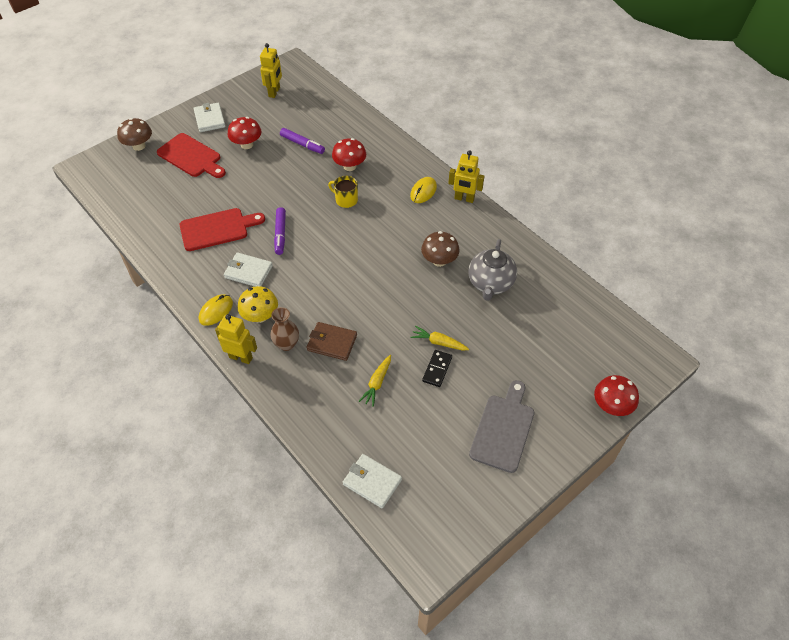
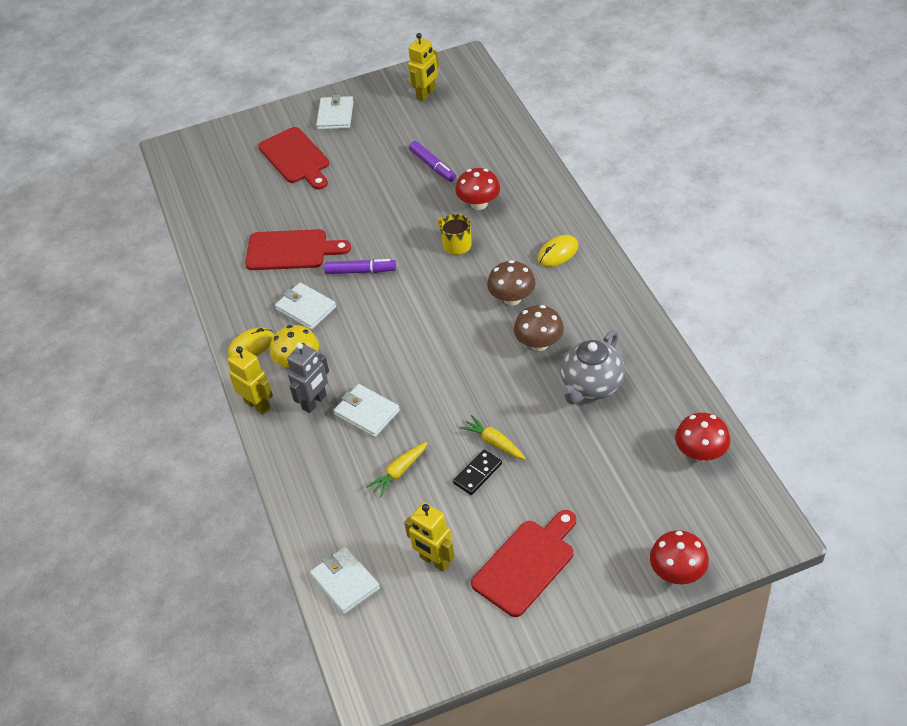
camera: 25 degrees right, 5 degrees down
brown mushroom [117,118,152,151] -> brown mushroom moved to [487,260,536,306]
red mushroom [228,117,261,149] -> red mushroom moved to [675,413,730,462]
brown vase [270,307,299,351] -> grey robot [287,343,329,413]
purple marker [274,207,286,255] -> purple marker turned 105 degrees counterclockwise [324,259,396,274]
brown wallet [307,322,357,361] -> white wallet [333,384,400,437]
yellow robot [448,150,484,203] -> yellow robot moved to [404,503,455,572]
grey cutting board [469,380,534,473] -> red cutting board [471,510,576,617]

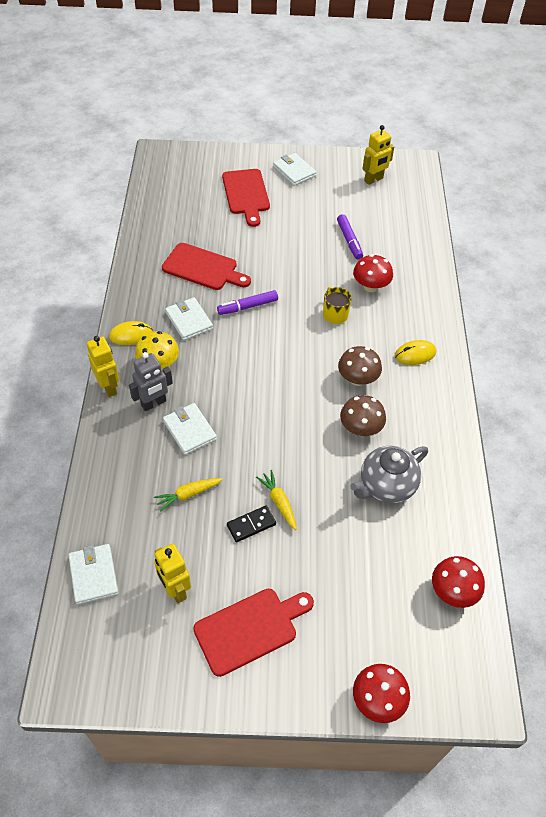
camera: 15 degrees right, 5 degrees up
white wallet [316,95,354,130] -> white wallet turned 60 degrees counterclockwise [273,153,316,186]
purple marker [324,259,396,274] -> purple marker turned 135 degrees clockwise [217,290,278,315]

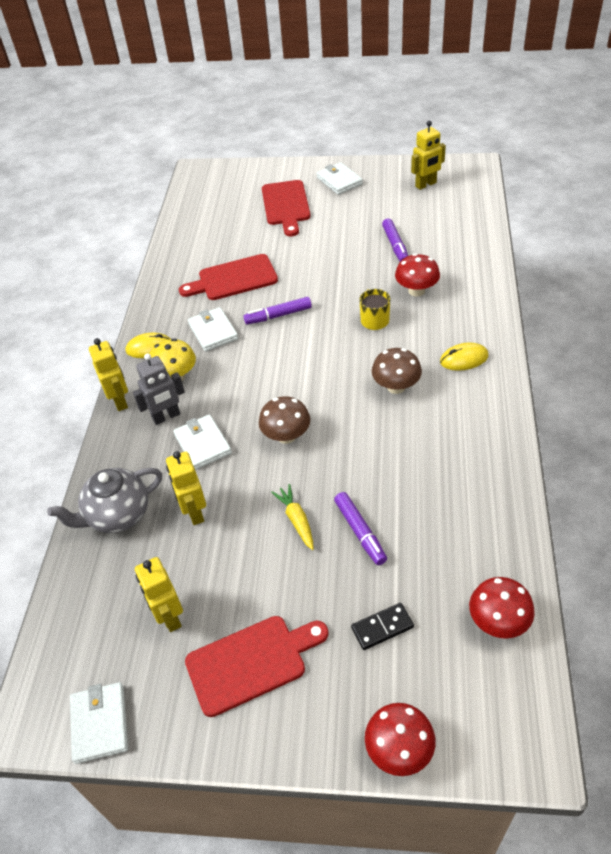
camera: 10 degrees right, 5 degrees down
white wallet [68,544,119,605] -> white wallet moved to [70,682,128,764]
yellow carrot [154,478,223,512] -> yellow robot [166,451,206,525]
red cutting board [162,243,251,290] -> red cutting board turned 135 degrees clockwise [179,254,278,300]
black domino [227,506,276,542] -> black domino moved to [351,603,414,650]
brown mushroom [340,395,386,436] -> brown mushroom moved to [259,396,310,444]
grey teapot [350,446,428,503] -> grey teapot moved to [47,468,162,533]
none -> purple marker [334,492,387,565]

